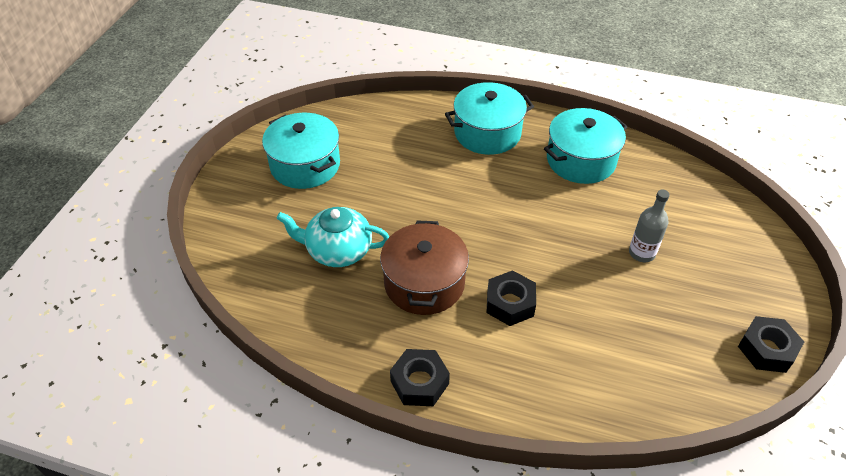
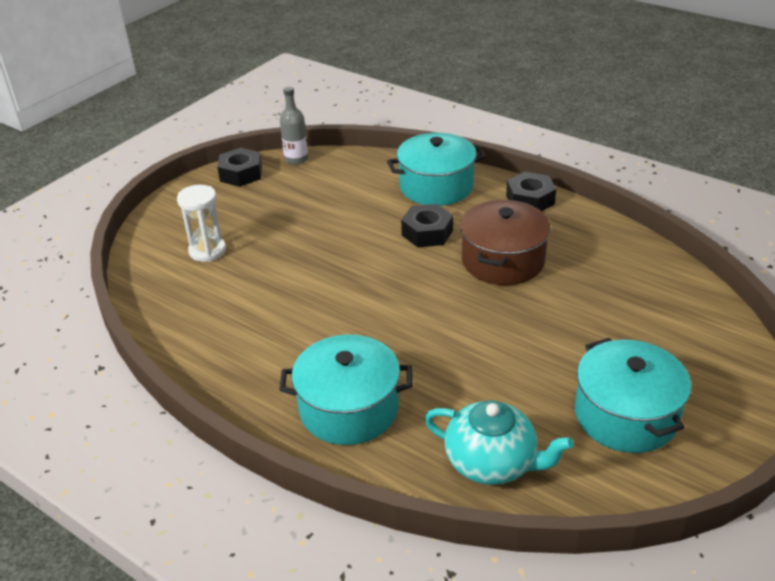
camera: 160 degrees left, 10 degrees down
turquoise teapot [277,207,389,267] -> turquoise teapot moved to [425,400,574,485]
turquoise pot [544,108,627,184] -> turquoise pot moved to [387,133,486,206]
grey bottle [629,190,670,262] -> grey bottle moved to [280,87,308,165]
none -> white hourglass [177,185,226,262]

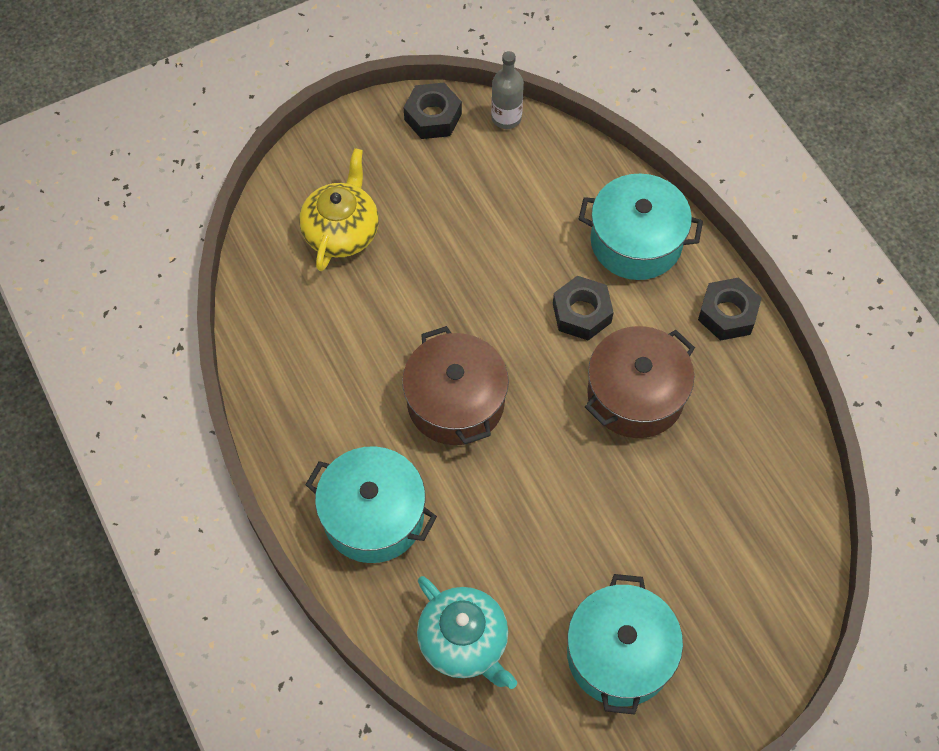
camera: 25 degrees right, 25 degrees up
white hourglass [177,185,226,262] -> yellow teapot [299,148,379,271]
none -> brown pot [402,326,509,445]

